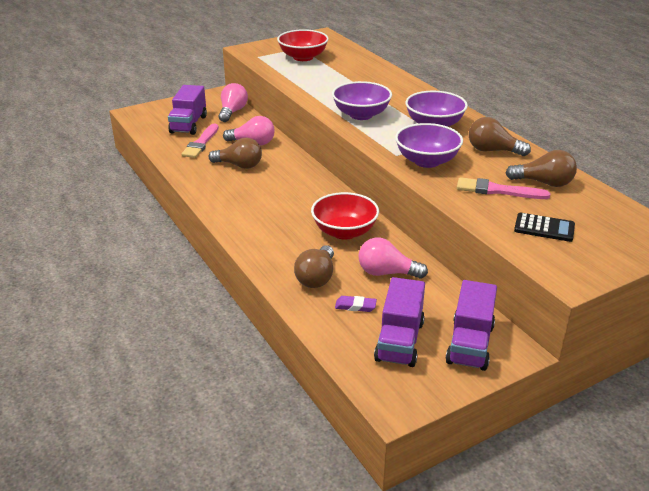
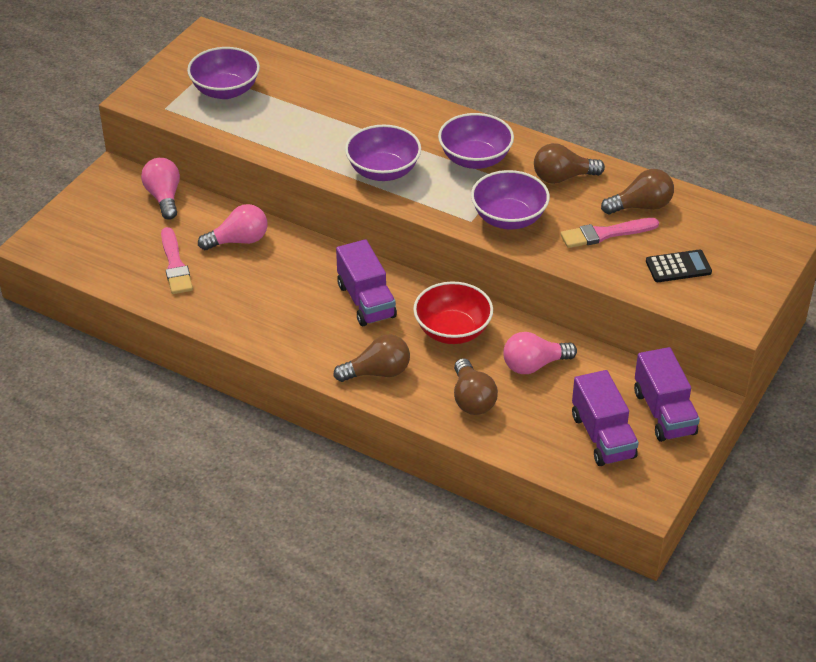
camera: 30 degrees left, 10 degrees up
purple truck [168,85,207,135] -> purple truck moved to [336,239,397,326]
brown light bulb [208,138,262,169] -> brown light bulb moved to [334,335,410,382]
red bowl [277,29,329,61] -> purple bowl [187,47,260,99]
purple eraser [335,296,377,312] -> none

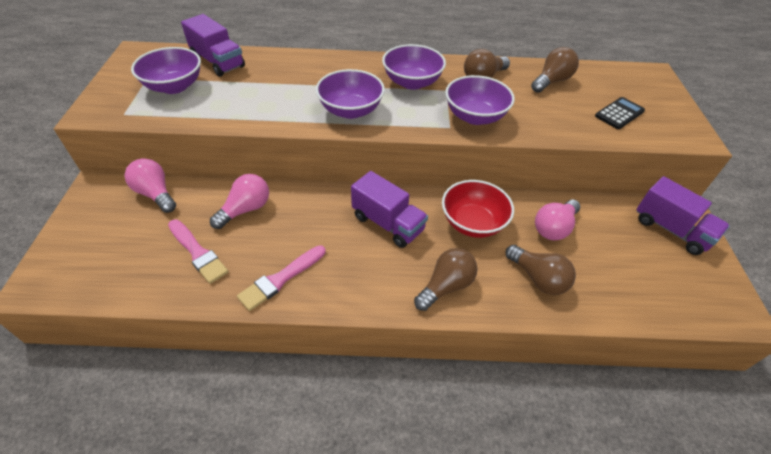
camera: 30 degrees left, 5 degrees up
pink brush [560,218,659,248] -> pink brush moved to [237,245,326,311]
purple truck [572,370,639,466] -> purple truck moved to [181,14,245,77]

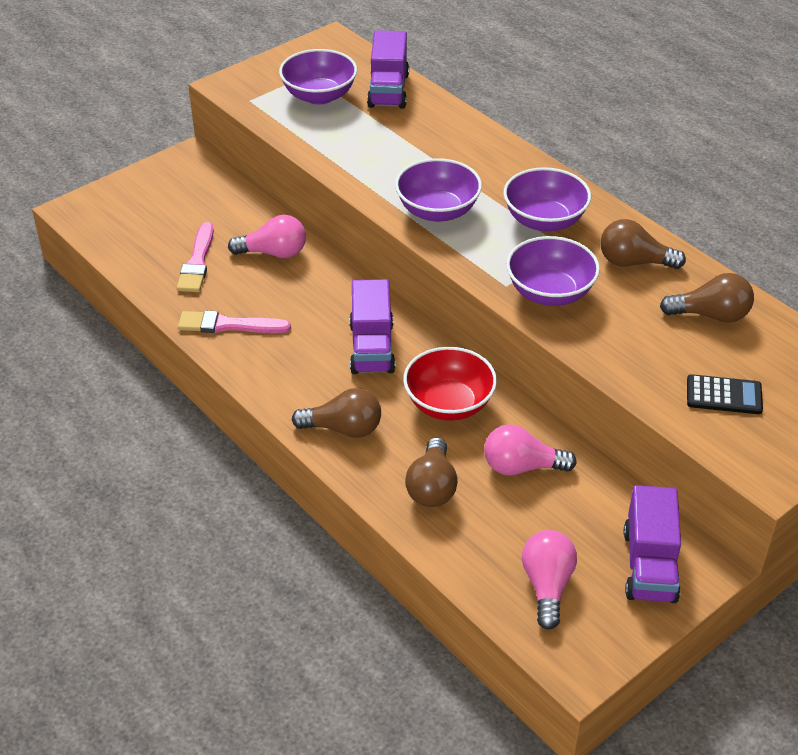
camera: 50 degrees right, 5 degrees down
pink light bulb [125,158,176,213] -> pink light bulb moved to [522,530,577,630]

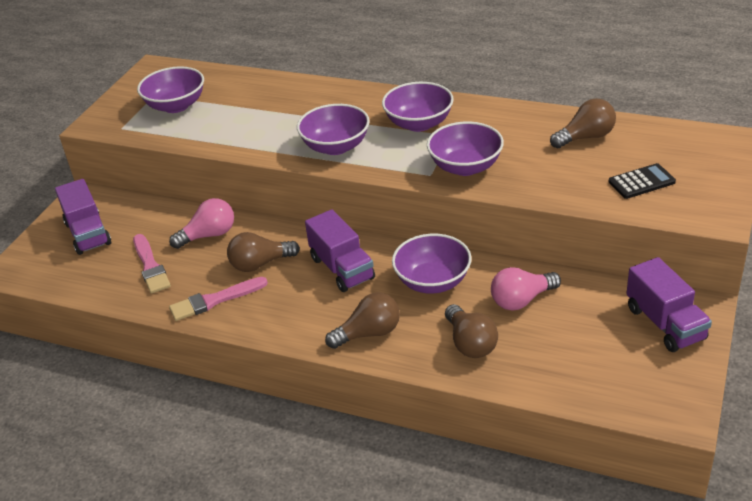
camera: 25 degrees left, 5 degrees down
purple truck [367,30,409,109] -> purple truck moved to [55,179,111,255]
red bowl [403,347,497,421] -> purple bowl [392,234,472,294]
pink light bulb [522,530,577,630] -> none
brown light bulb [600,219,686,269] -> brown light bulb moved to [227,232,300,272]

